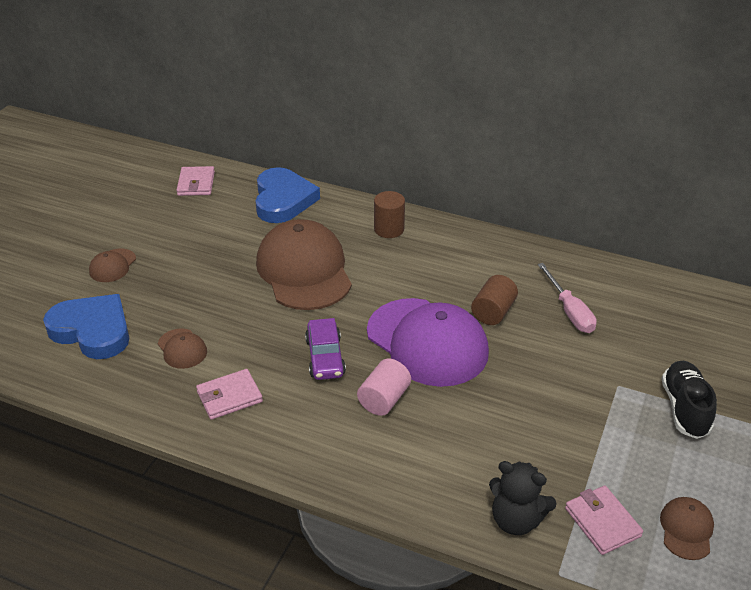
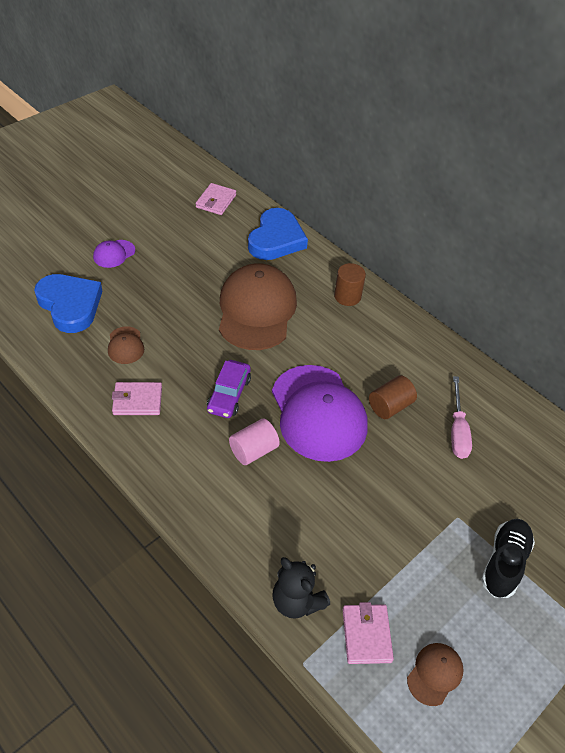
camera: 20 degrees right, 10 degrees up
brown cap [89,249,136,282] -> purple cap [93,240,135,268]

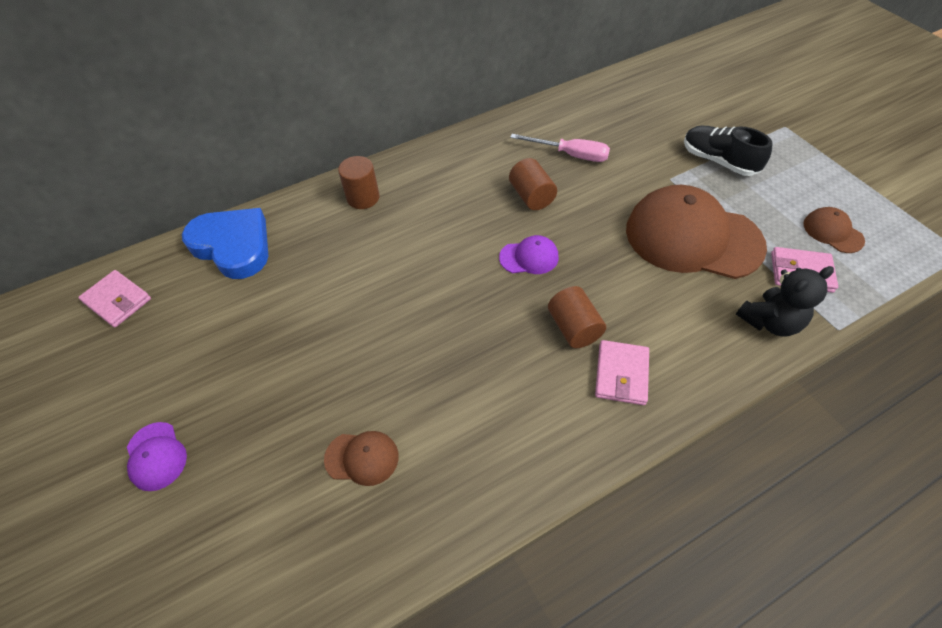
camera: 70 degrees left, 5 degrees up
blue heart [34,274,102,333] -> none
pink wallet [112,382,162,415] -> pink wallet moved to [595,340,649,405]
purple car [207,360,251,418] -> none
brown cap [219,263,297,350] -> brown cap moved to [626,185,767,279]
pink cylinder [229,419,280,465] -> brown cylinder [548,286,606,349]
purple cap [272,365,368,462] -> purple cap [499,235,559,274], size x0.44

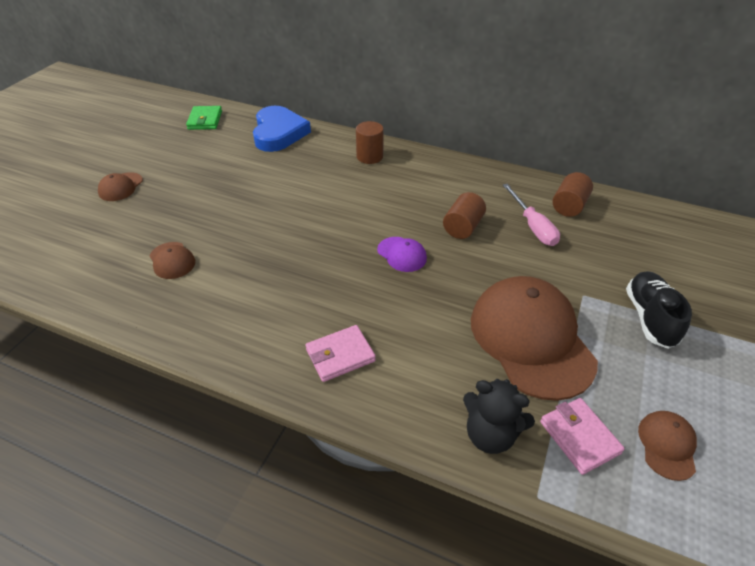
camera: 50 degrees right, 10 degrees down
pink wallet [78,270,151,327] -> green wallet [186,106,222,130]
purple cap [127,422,187,491] -> brown cap [98,172,143,201]
brown cylinder [548,286,606,349] -> brown cylinder moved to [553,172,593,217]

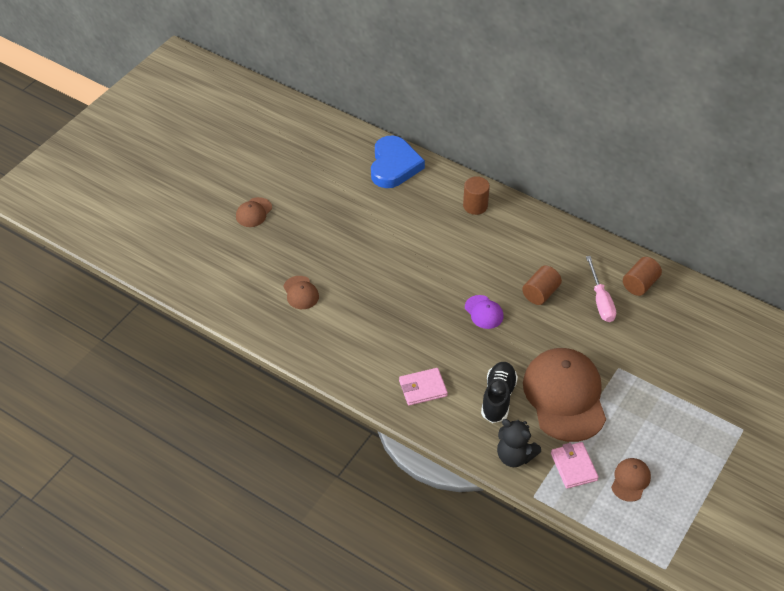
camera: 10 degrees right, 5 degrees up
green wallet [186,106,222,130] -> none
black shoe [626,271,692,349] -> black shoe moved to [481,362,518,423]

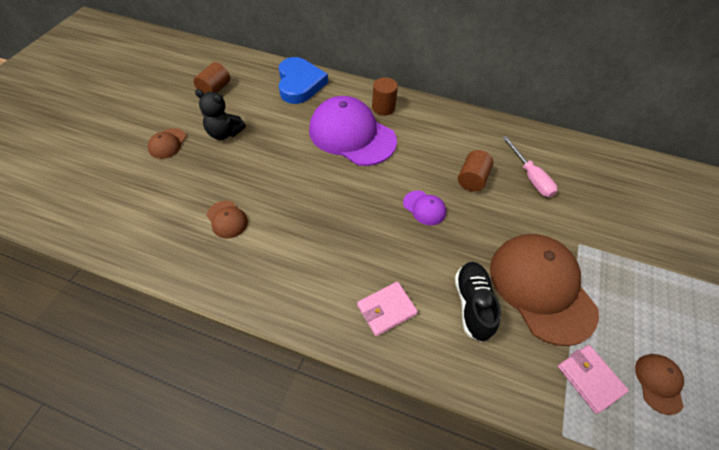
camera: 15 degrees left, 5 degrees up
black teddy bear [497,419,541,467] -> black teddy bear moved to [195,89,246,140]
brown cylinder [623,257,662,296] -> brown cylinder moved to [194,62,230,93]
none -> purple cap [309,96,397,166]

